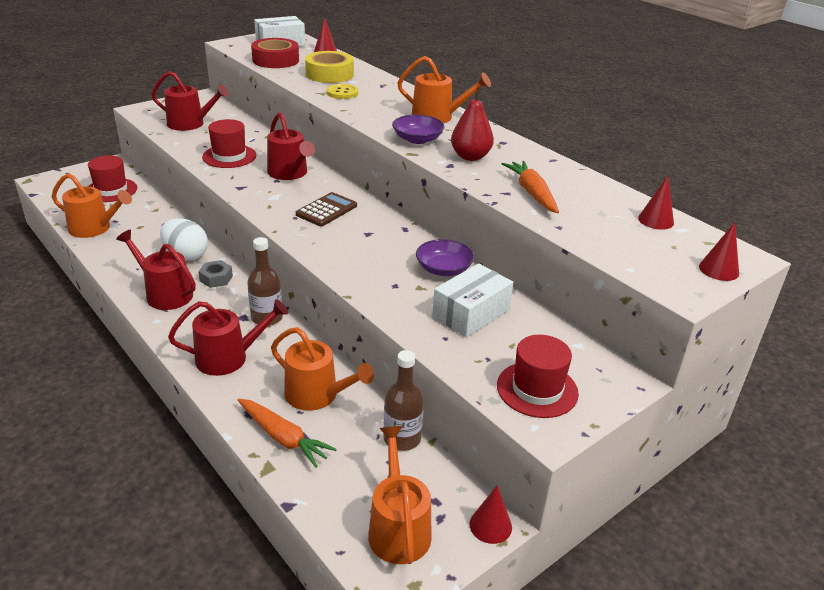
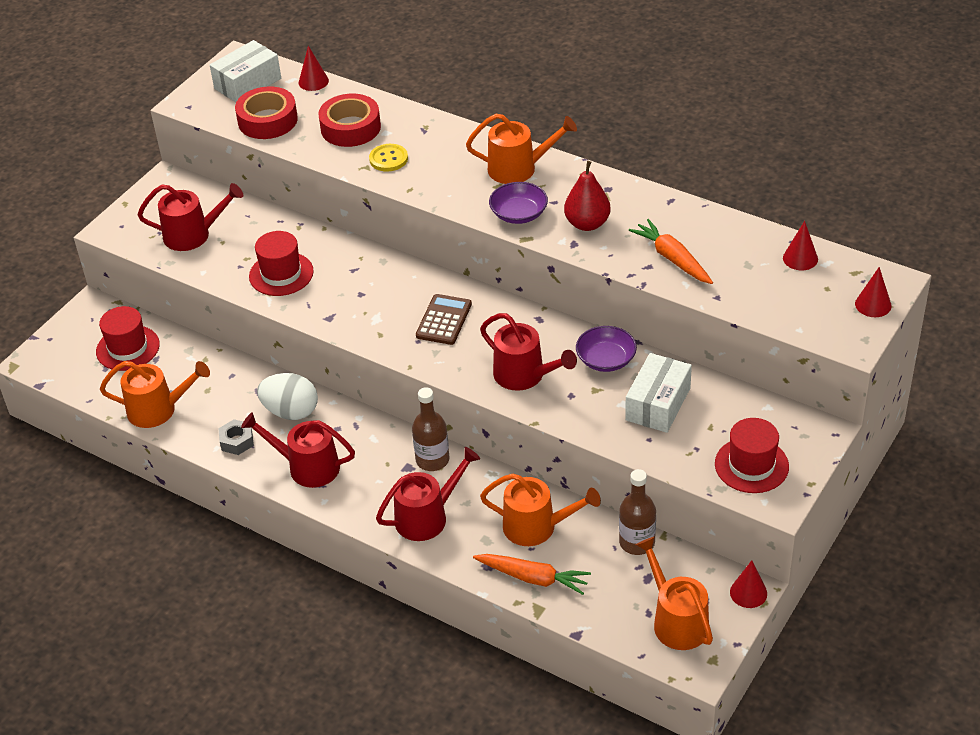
camera: 15 degrees left, 10 degrees up
grey nut [198,260,233,288] -> grey nut moved to [218,419,254,455]
red watering can [267,112,315,180] -> red watering can moved to [480,313,577,391]
yellow tape [305,51,354,83] -> red tape [318,94,381,147]

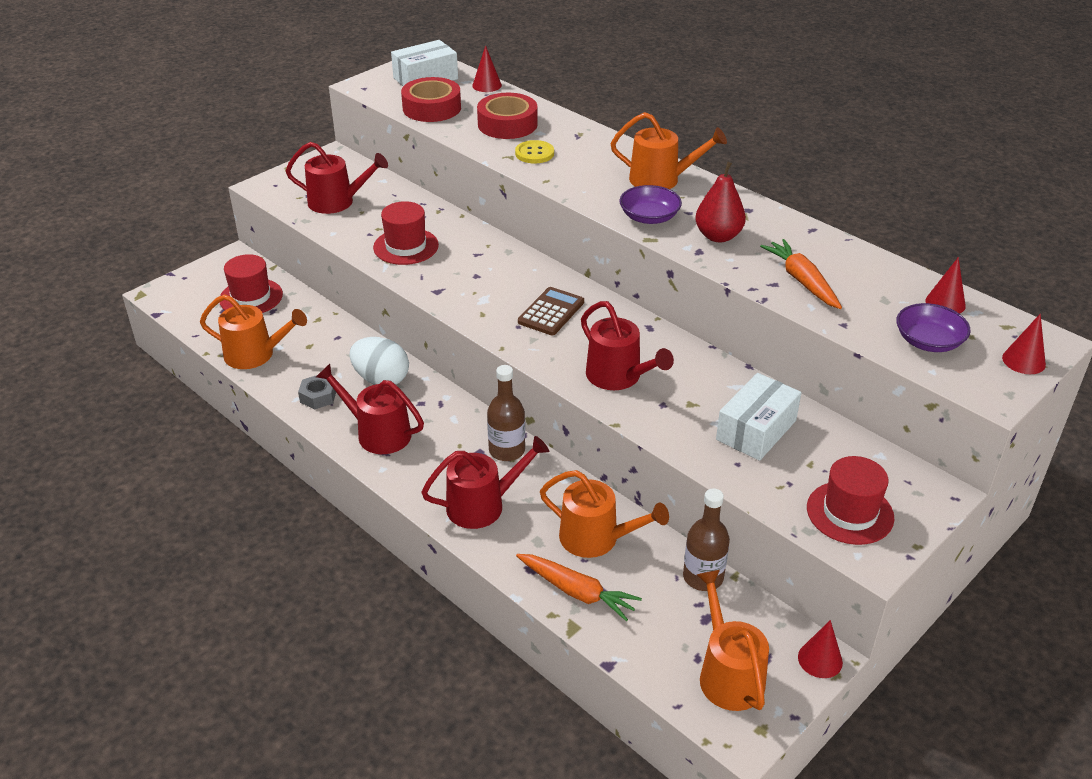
camera: 10 degrees right, 5 degrees down
purple bowl [576,326,637,372] -> purple bowl moved to [896,303,971,352]

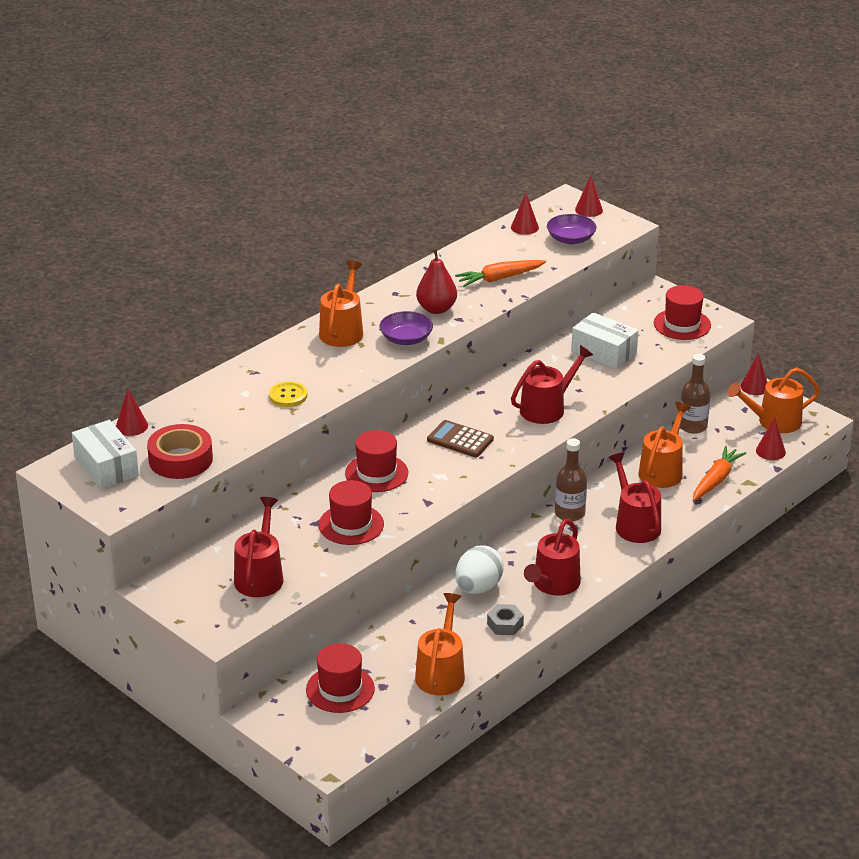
camera: 90 degrees left, 5 degrees down
red tape [477,93,538,139] -> none
none -> red hat [345,430,408,492]
none -> red cone [756,417,786,460]

